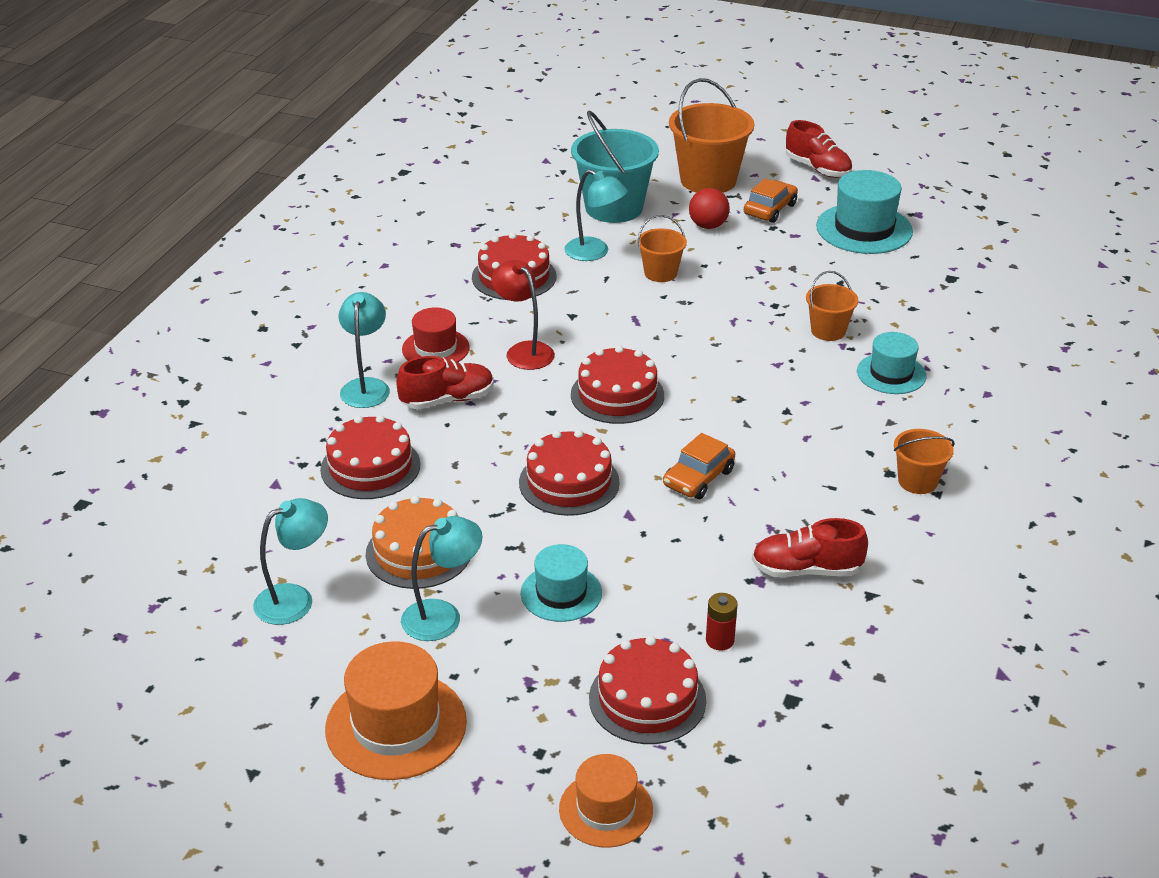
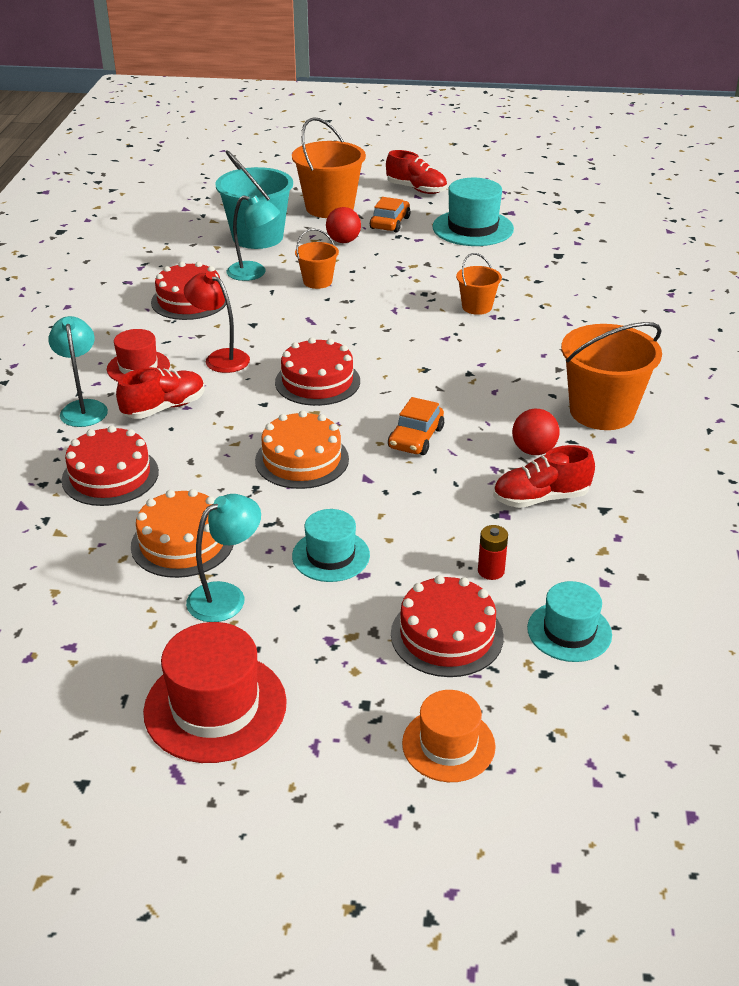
camera: 15 degrees left, 0 degrees up
turquoise lamp [253,498,328,625] -> none
orange hat [325,641,467,780] -> red hat [143,622,287,763]
red cake [519,430,620,516] -> orange cake [255,410,349,489]
turquoise hat [857,332,927,394] -> turquoise hat moved to [527,581,612,662]
orange bucket [894,429,955,494] -> orange bucket [561,322,662,430], size x1.87
none -> red ball [512,409,560,455]

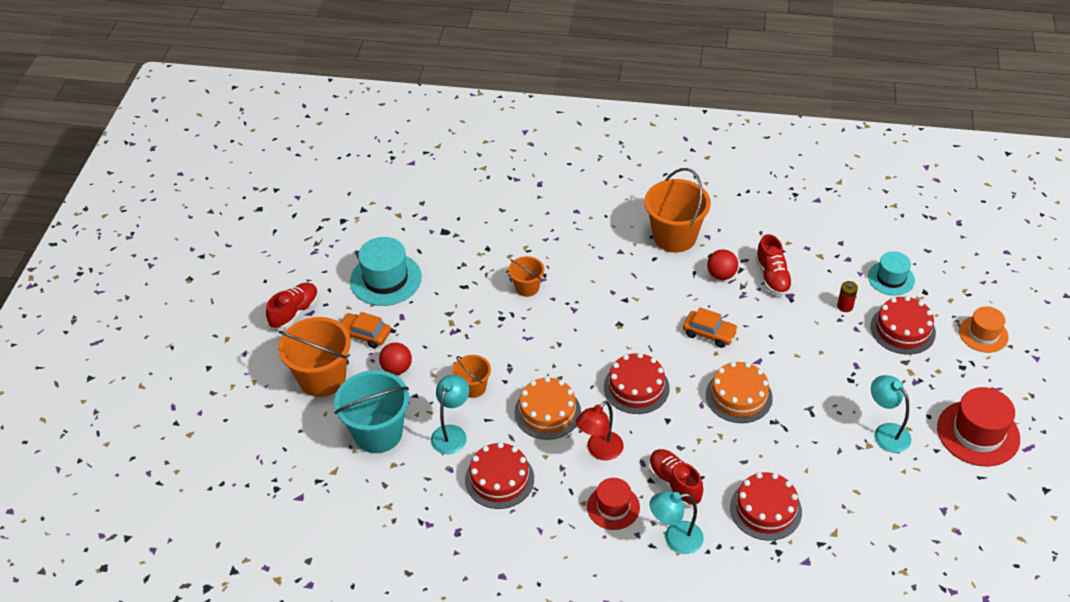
camera: 85 degrees left, 10 degrees up
orange cake [131,489,233,578] -> orange cake moved to [514,377,581,440]
turquoise hat [292,509,370,582] -> none

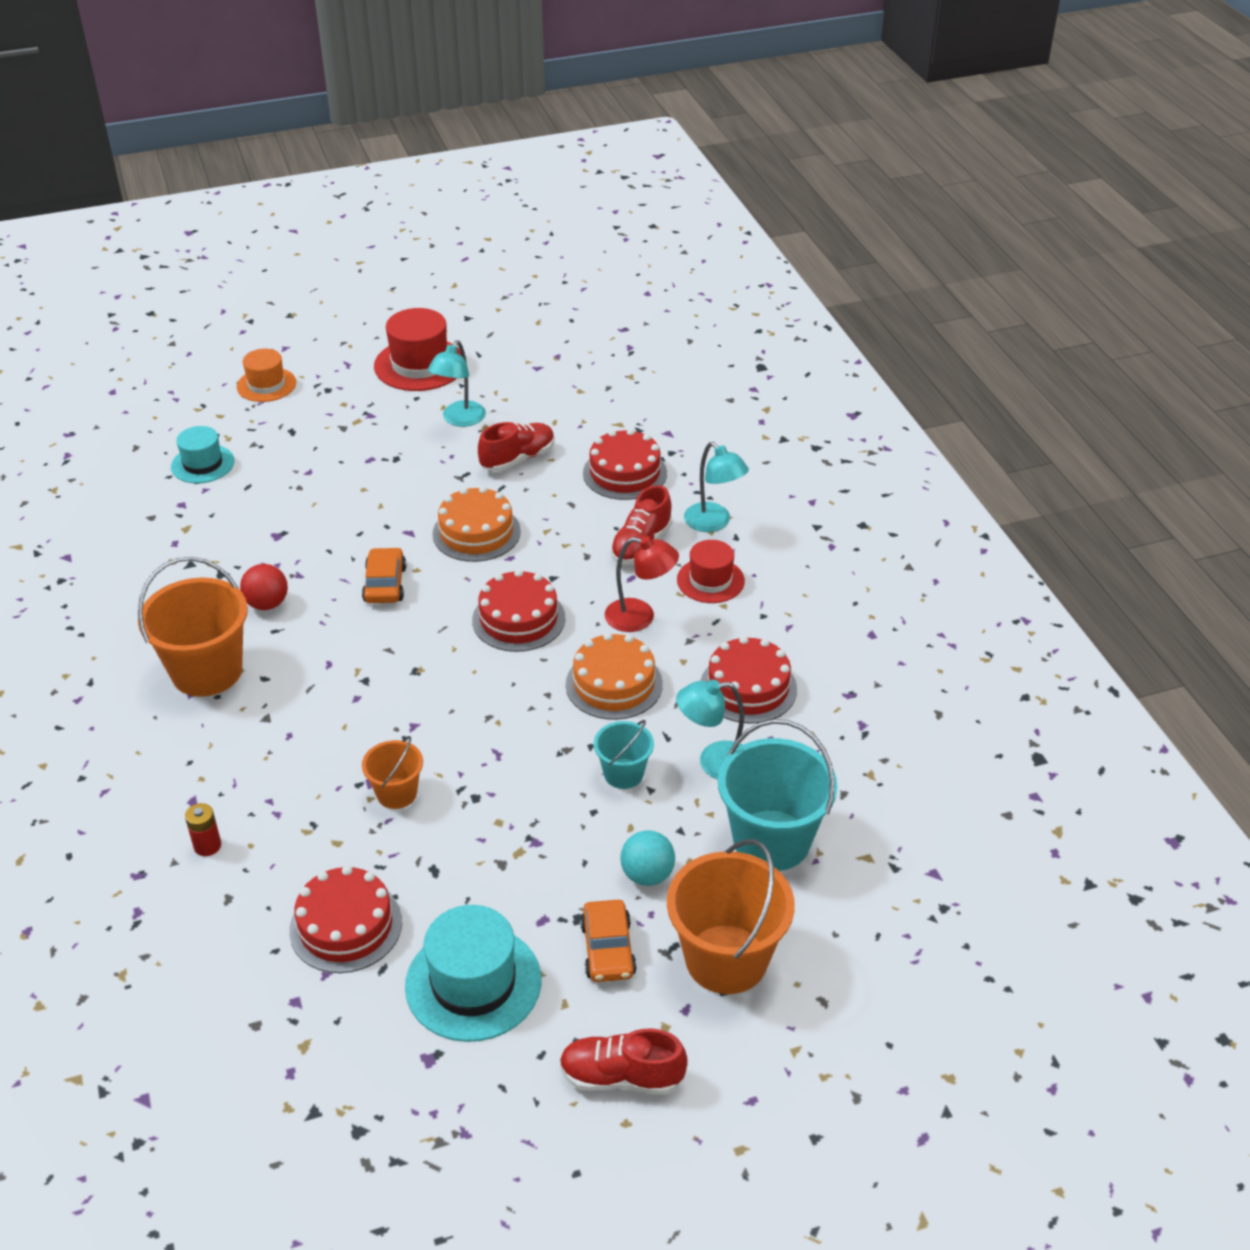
camera: 120 degrees left, 5 degrees down
red ball [379,343,412,375] -> turquoise ball [620,830,675,886]
orange bucket [453,355,491,398] -> turquoise bucket [594,720,654,789]
red shoe [755,234,793,296] -> red shoe moved to [478,422,555,472]
red battery [837,281,858,312] -> red battery moved to [185,803,221,856]
red cake [871,296,936,355] -> red cake moved to [289,866,402,973]

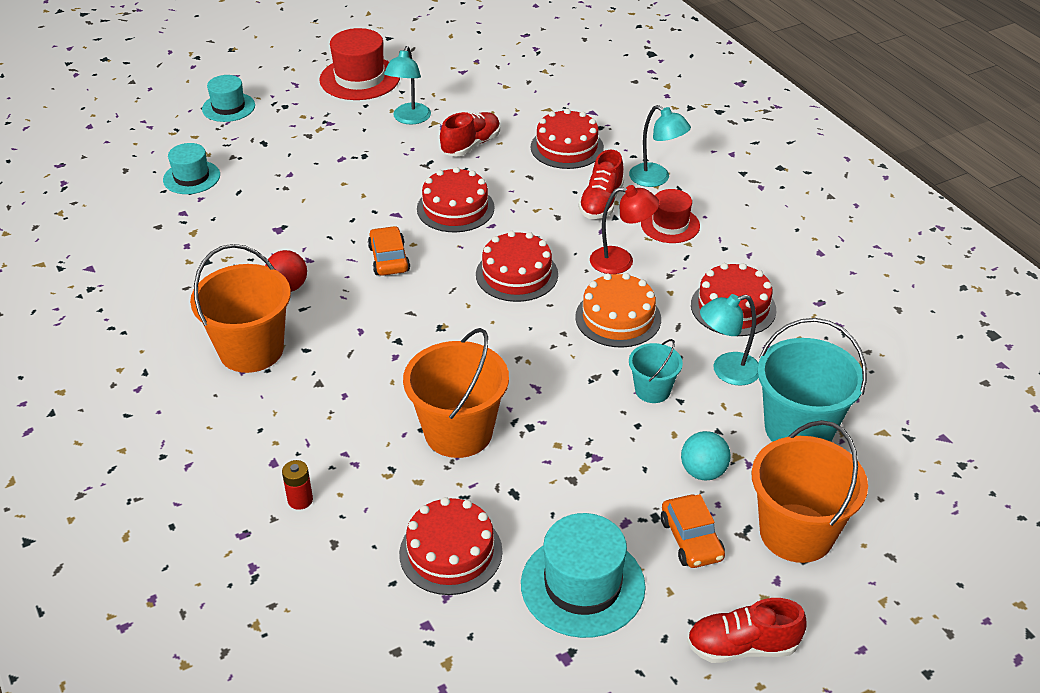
camera: 10 degrees left, 0 degrees up
orange hat [237,349,296,402] -> turquoise hat [202,75,255,122]
orange bucket [362,736,423,809] -> orange bucket [403,328,509,458], size x1.87
orange cake [432,486,521,562] -> red cake [417,167,495,232]

